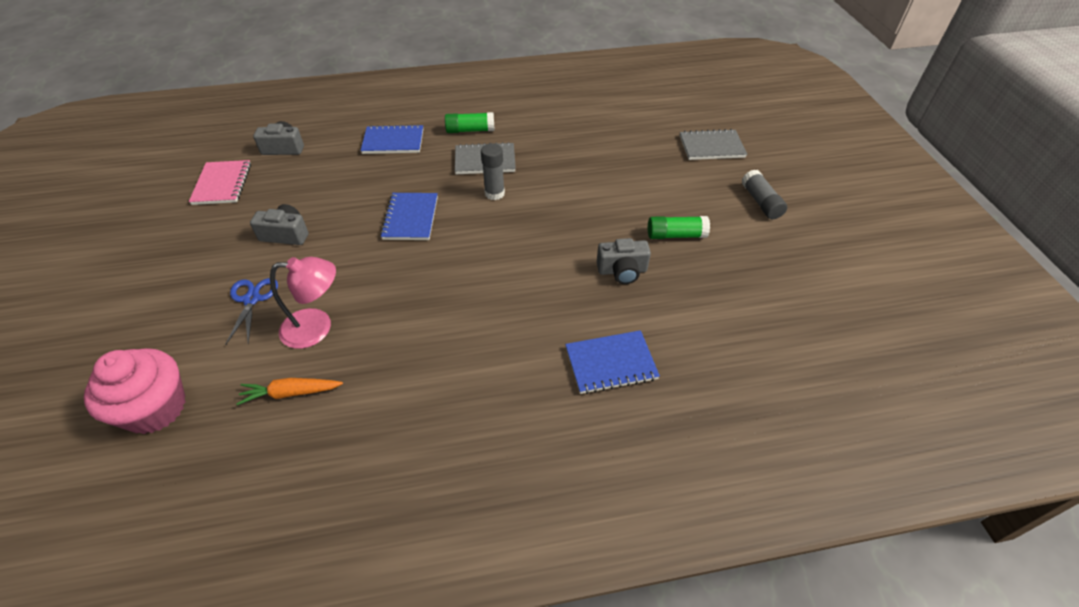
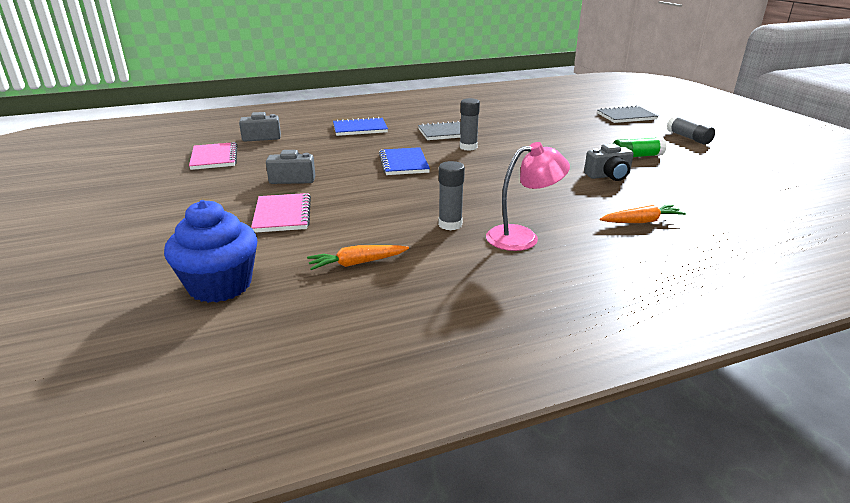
camera: 10 degrees left, 20 degrees down
pink cupcake [84,348,186,434] -> blue cupcake [164,200,257,303]
blue scissors [225,278,278,345] -> pink notebook [251,193,311,233]
pink lamp [270,257,336,349] -> pink lamp moved to [486,142,570,251]
green glue stick [445,112,495,133] -> none
blue notebook [565,330,660,394] -> orange carrot [600,205,686,223]
none -> grey glue stick [438,161,465,230]

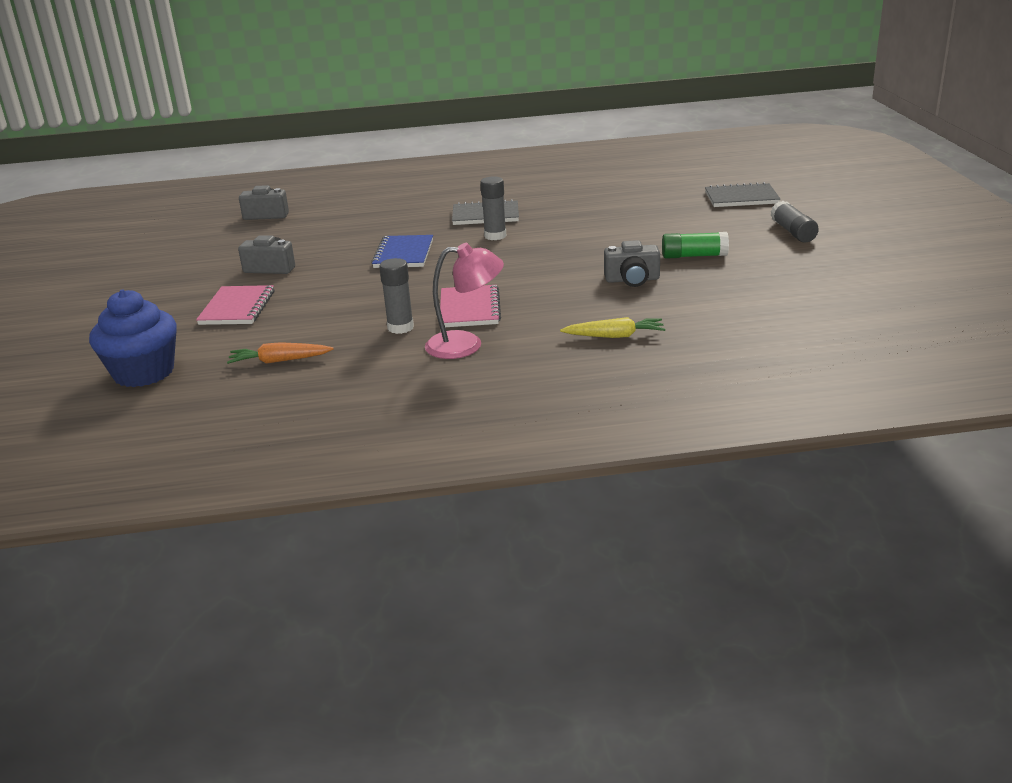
camera: 15 degrees right, 0 degrees up
pink notebook [189,142,237,170] -> pink notebook moved to [440,285,501,327]
blue notebook [333,117,388,136] -> none
orange carrot [600,205,686,223] -> yellow carrot [560,317,665,338]

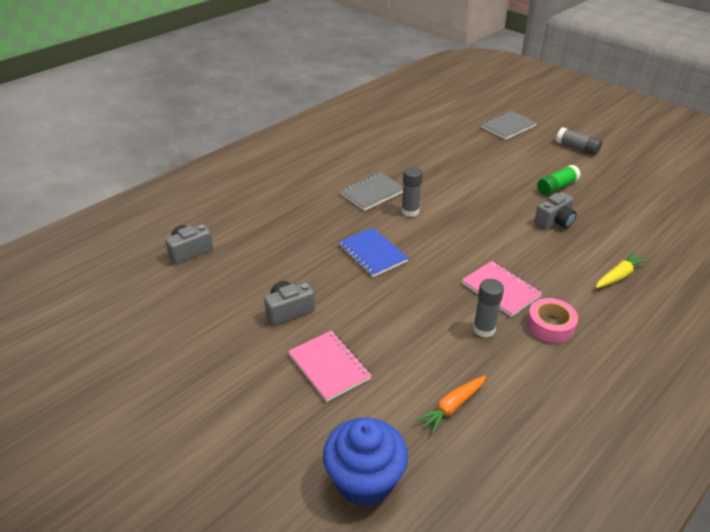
camera: 40 degrees left, 10 degrees up
pink lamp [425,243,504,359] -> pink tape [527,298,578,343]

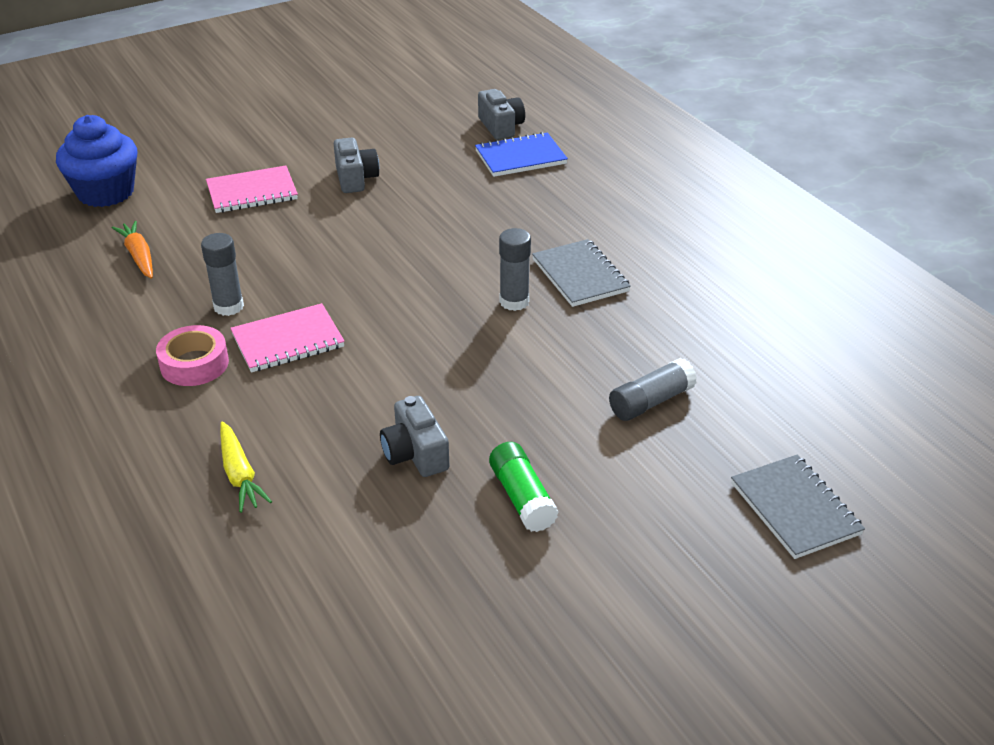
camera: 105 degrees right, 0 degrees up
blue notebook [338,228,409,277] -> blue notebook moved to [475,132,568,177]
grey glue stick [556,127,602,155] -> grey glue stick moved to [609,358,697,421]

